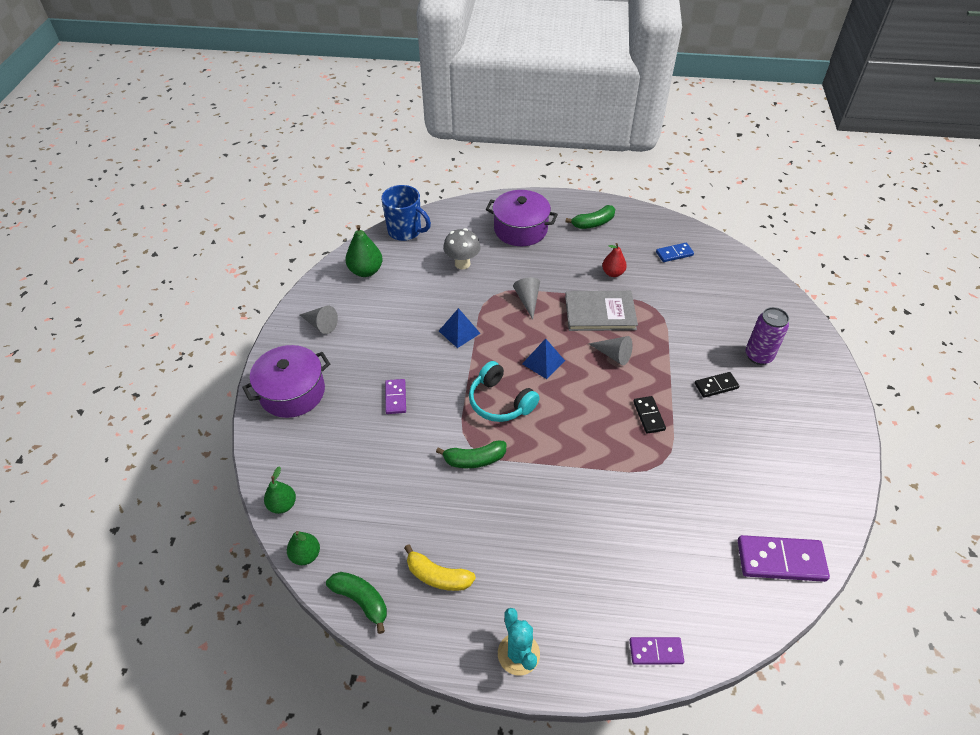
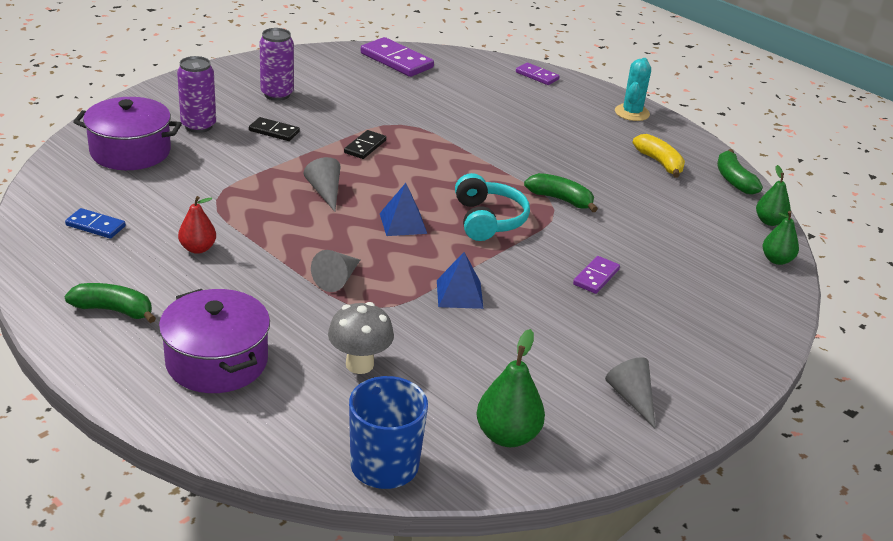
camera: 145 degrees left, 15 degrees down
purple pot [242,345,330,418] -> purple pot moved to [73,97,182,170]
grey book [565,291,638,331] -> none
none -> purple can [260,28,294,101]

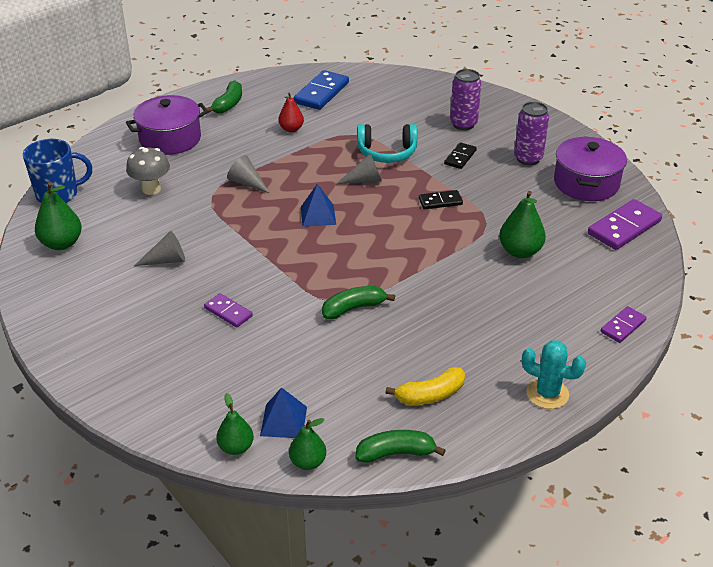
camera: 100 degrees right, 5 degrees up
blue domino [65,208,126,239] -> blue domino [293,70,349,110], size x1.75
purple pot [73,97,182,170] -> purple pot moved to [554,136,627,201]
black domino [344,130,386,159] -> black domino turned 45 degrees counterclockwise [419,190,463,209]
blue pyramid [437,252,484,309] -> blue pyramid moved to [260,387,307,438]
turquoise headphones [455,173,530,241] -> turquoise headphones moved to [357,124,418,163]
green banana [524,173,598,212] -> green banana turned 150 degrees counterclockwise [322,286,395,319]
grey cone [605,357,656,429] -> grey cone moved to [134,231,185,266]
none -> green pear [499,191,546,258]

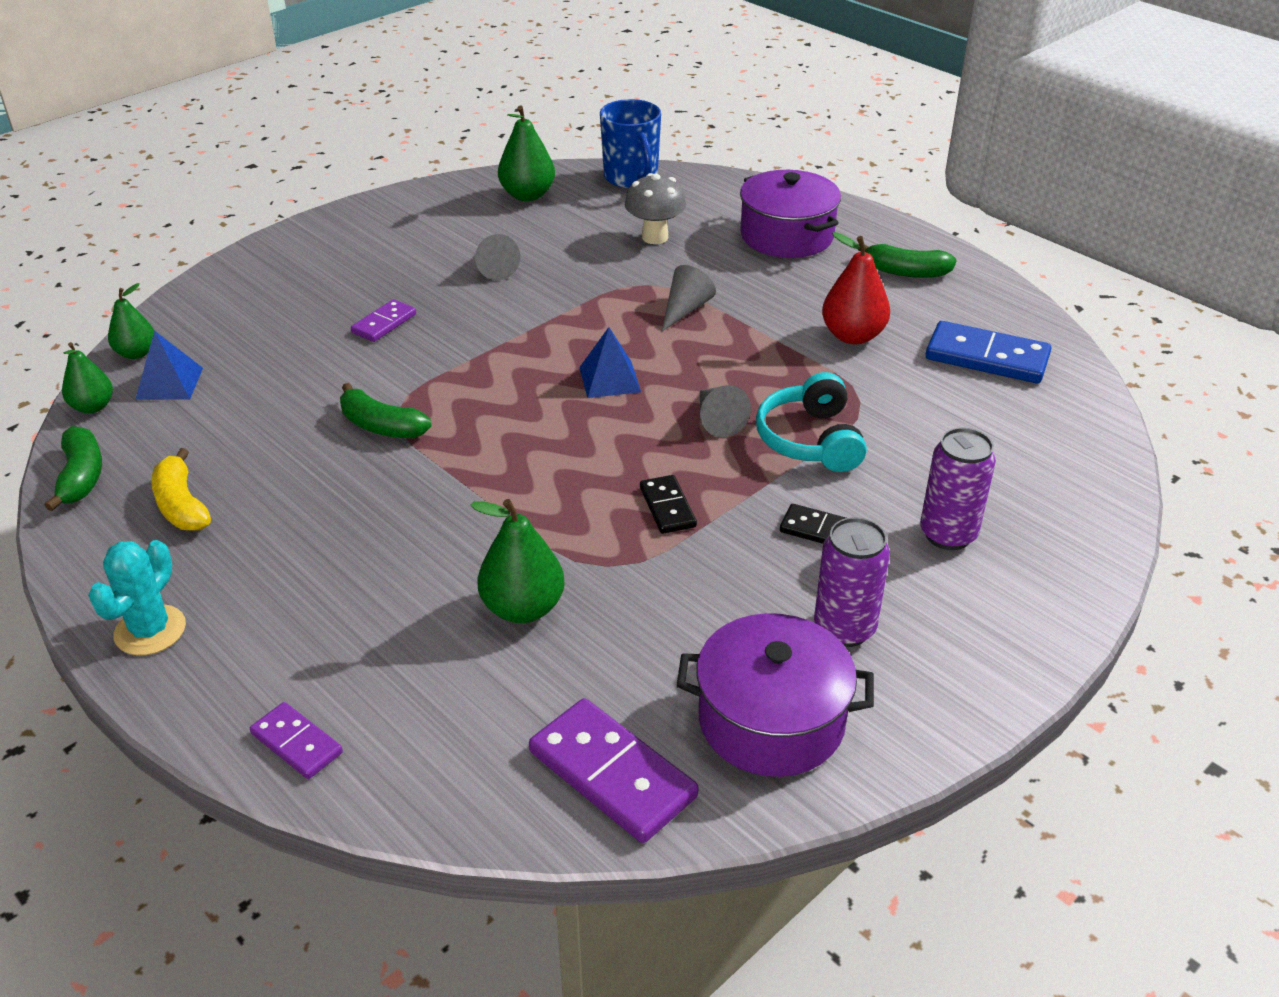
camera: 85 degrees right, 0 degrees up
red pear [278,92,304,132] -> red pear [822,232,890,344], size x1.52
green banana [322,286,395,319] -> green banana turned 150 degrees clockwise [340,383,431,438]

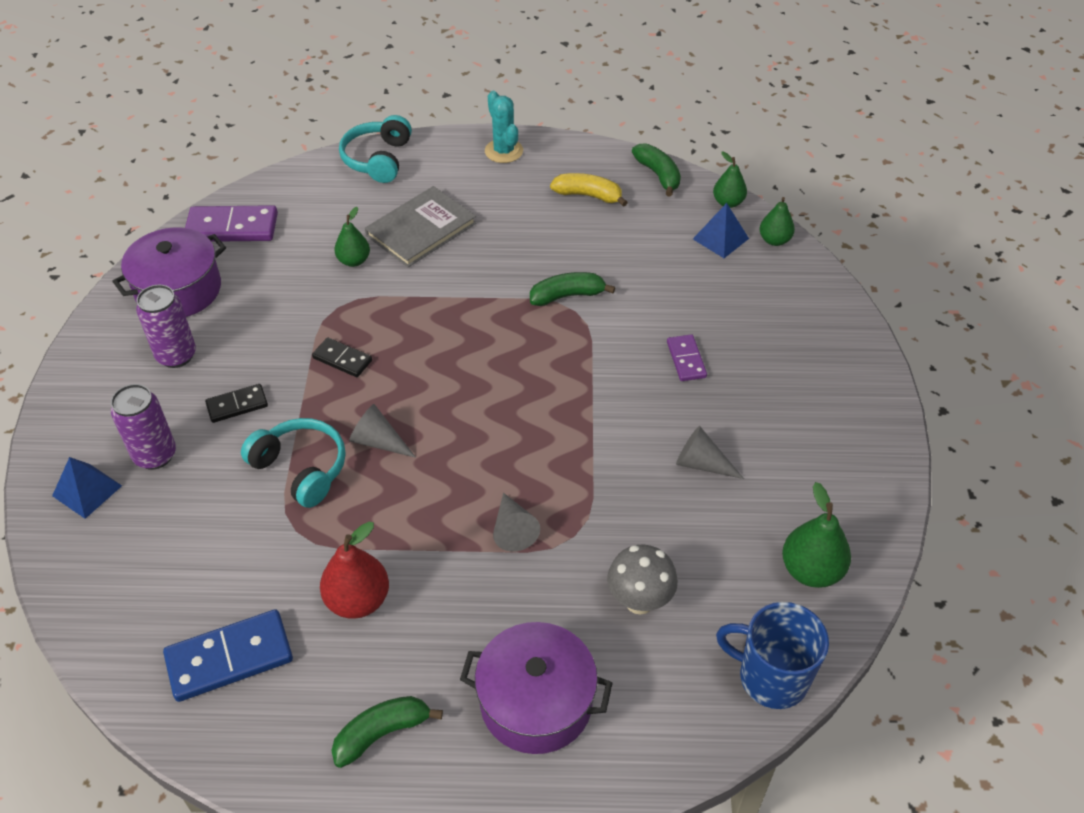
camera: 135 degrees right, 10 degrees up
green banana [44,426,102,511] -> green banana turned 150 degrees counterclockwise [632,143,681,197]
purple domino [250,702,343,779] -> turquoise headphones [339,115,412,183]
green pear [470,499,565,623] -> green pear [334,207,370,267], size x0.66
blue pyramid [579,327,641,398] -> blue pyramid moved to [52,457,122,519]
none -> grey book [365,186,477,267]

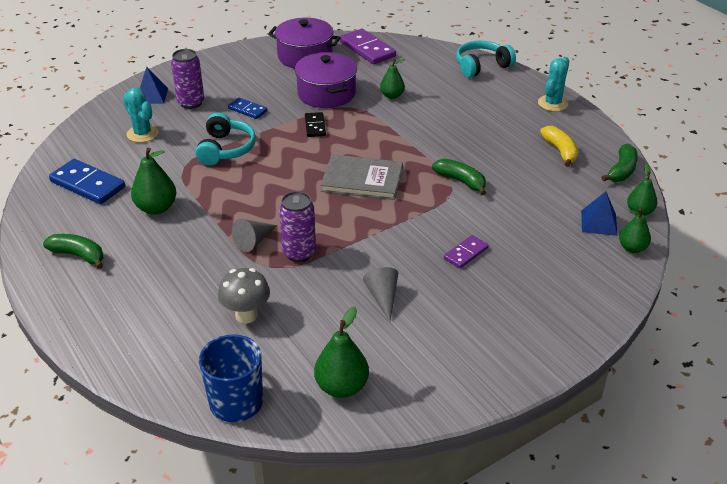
camera: 55 degrees right, 10 degrees down
purple can [136,285,196,368] -> purple can moved to [279,191,316,262]
black domino [205,384,268,423] -> blue domino [228,98,267,119]
red pear [320,522,389,619] -> green pear [131,148,176,215]
grey cone [349,404,416,458] -> none
grey book [365,186,477,267] -> grey book moved to [321,154,403,200]
purple pot [460,622,613,754] -> purple pot moved to [295,52,357,108]
none -> turquoise cactus [123,88,159,143]

